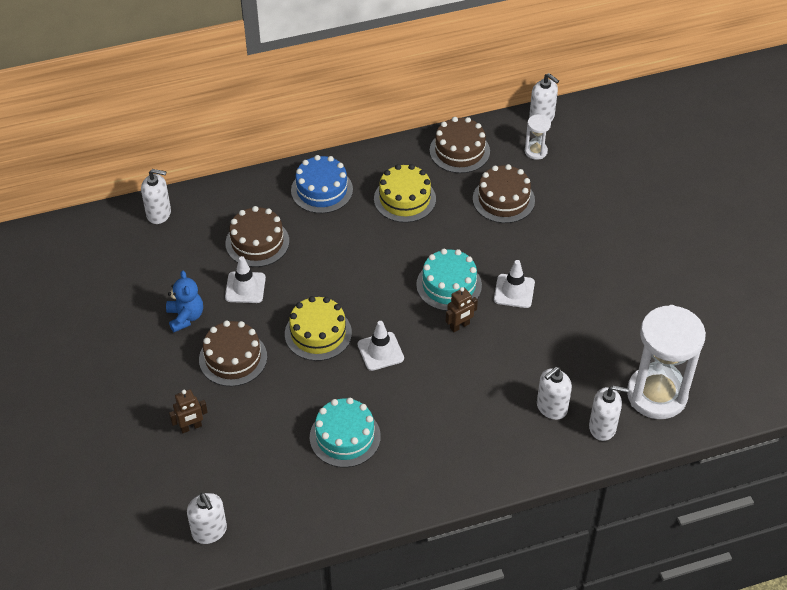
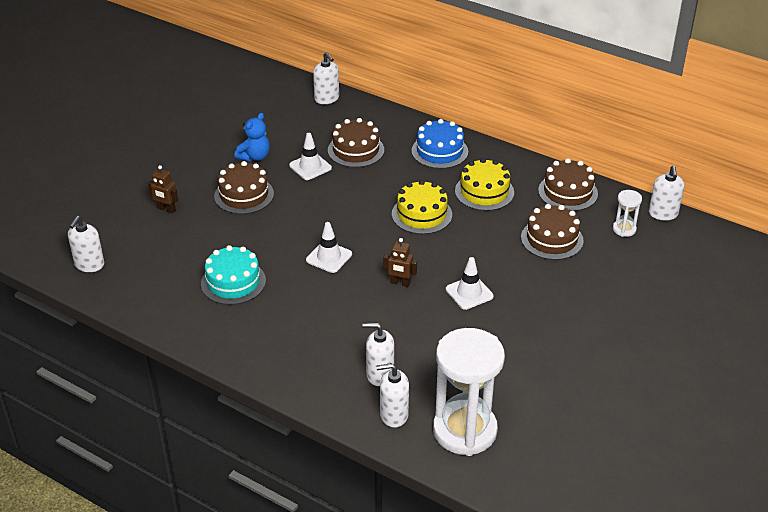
camera: 50 degrees right, 10 degrees down
yellow cake [285,296,352,361] -> yellow cake moved to [392,180,452,234]
turquoise cake [416,249,482,311] -> none
white soap dispenser [589,385,629,441] -> white soap dispenser turned 120 degrees clockwise [376,363,409,428]

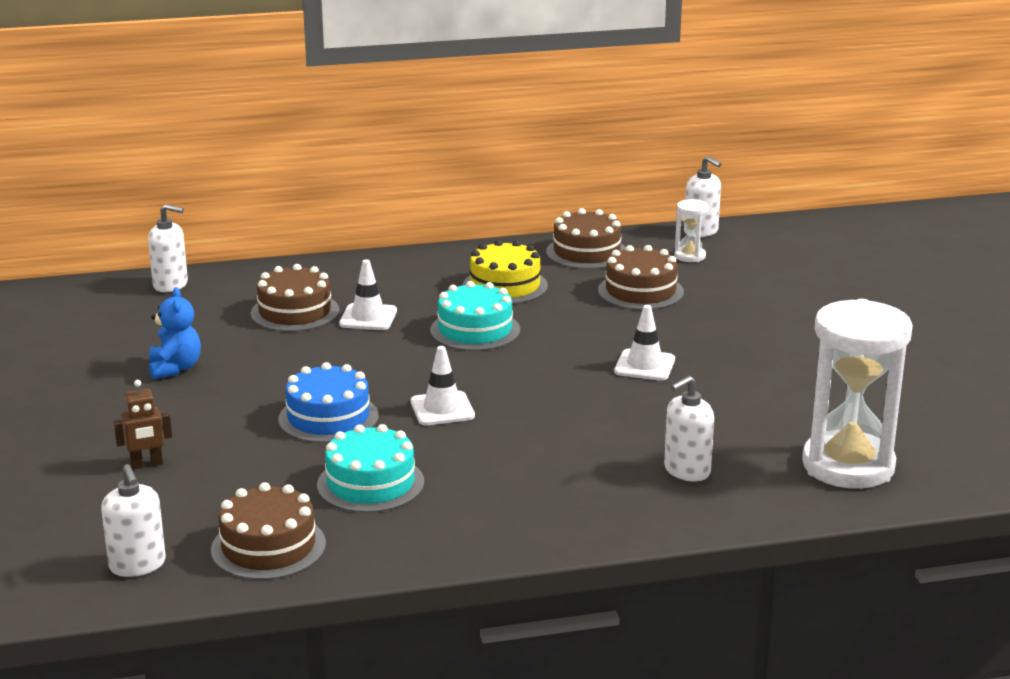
camera: 45 degrees left, 15 degrees down
brown cake [214,161,274,214] -> brown cake moved to [211,482,326,580]
white traffic cone [289,133,332,180] -> white traffic cone moved to [339,260,397,330]
white soap dispenser [376,363,409,428] -> none
brown robot [383,238,417,287] -> none
yellow cake [392,180,452,234] -> turquoise cake [430,281,520,351]
blue cake [412,119,468,169] -> blue cake moved to [278,362,379,443]

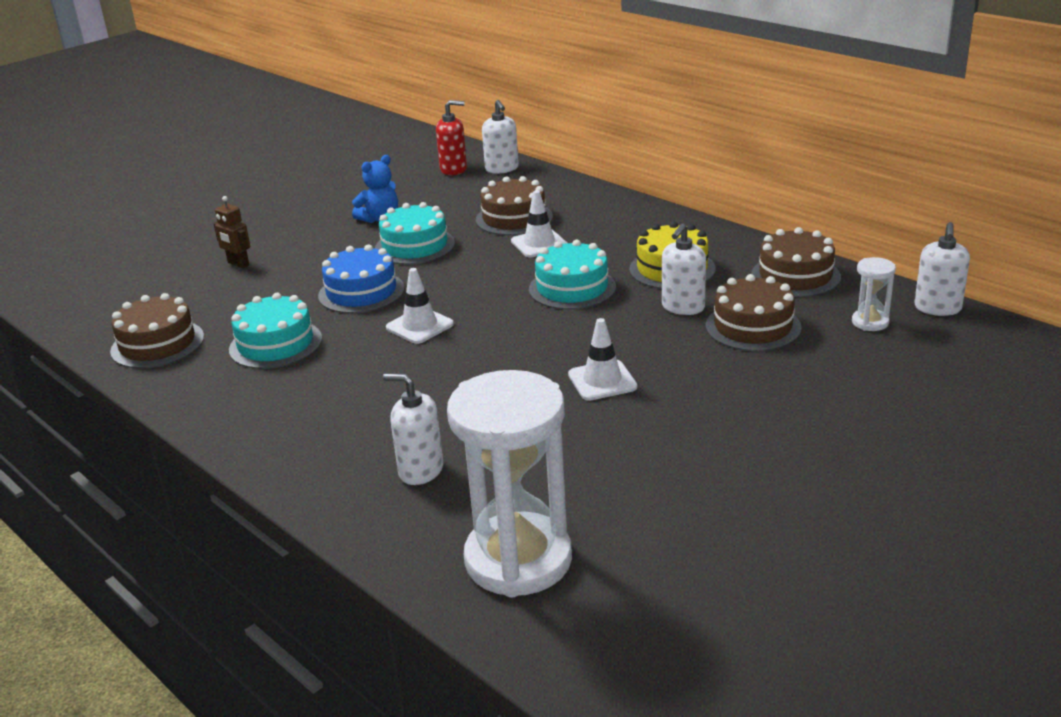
camera: 60 degrees right, 5 degrees up
white soap dispenser [101,464,166,577] -> white soap dispenser moved to [662,224,706,315]
none -> turquoise cake [375,202,455,265]
none -> red soap dispenser [436,100,467,175]

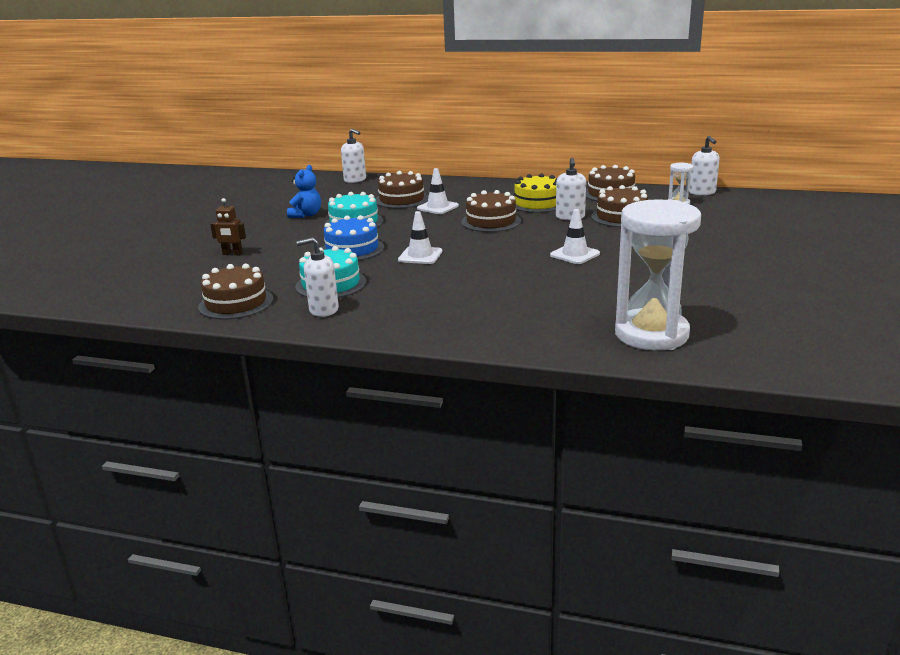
camera: 30 degrees left, 5 degrees down
white soap dispenser [383,374,443,485] -> white soap dispenser moved to [296,237,339,317]
red soap dispenser [436,100,467,175] -> none
turquoise cake [529,240,616,310] -> brown cake [461,190,521,232]

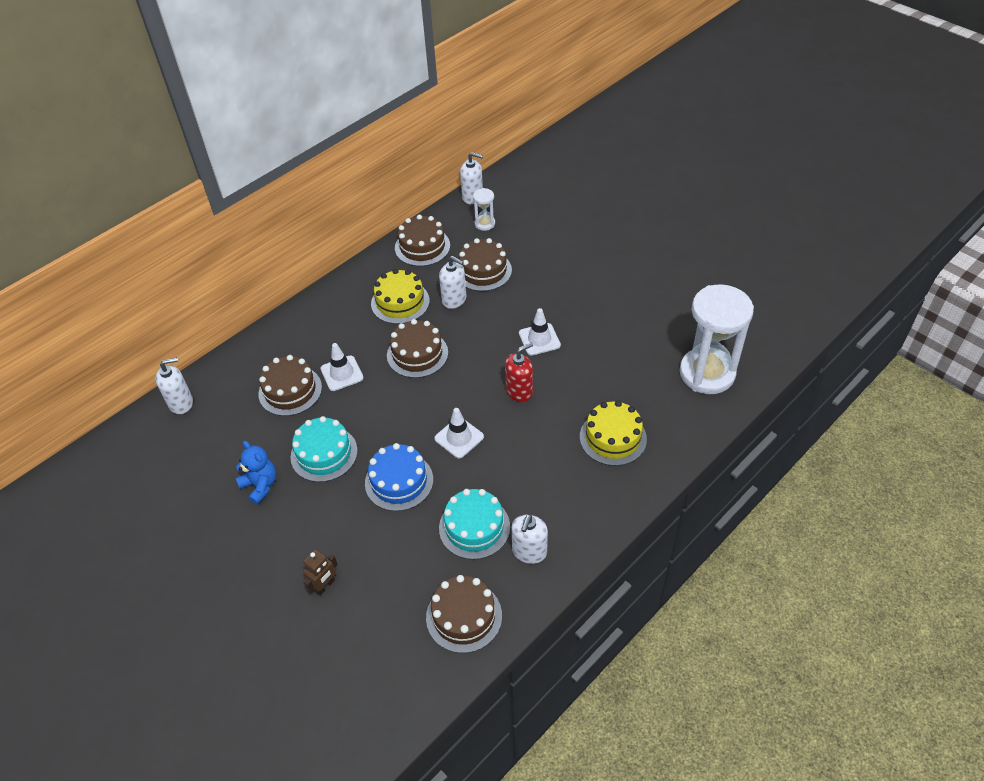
camera: 60 degrees left, 25 degrees up
none -> red soap dispenser [505,343,533,402]
none -> yellow cake [580,401,647,466]

